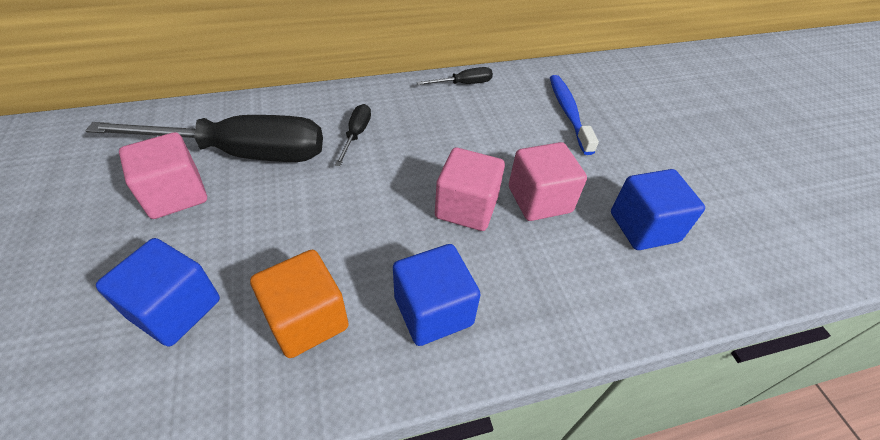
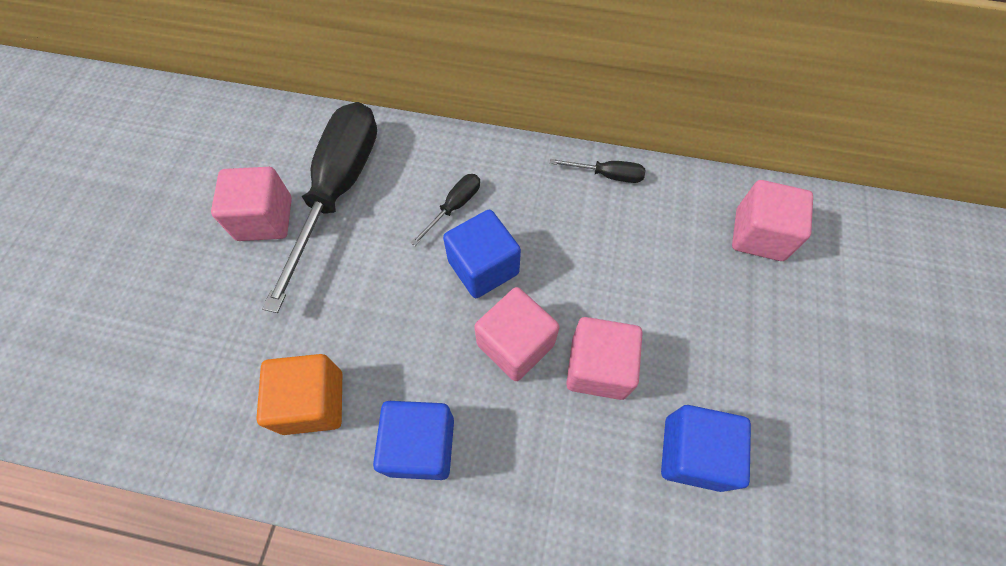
camera: 30 degrees right, 15 degrees up
black screwdriver [85,115,323,162] -> black screwdriver turned 105 degrees counterclockwise [262,102,377,313]
blue cube [96,238,220,347] -> blue cube moved to [443,210,521,298]
blue toothbrush [550,75,599,155] -> none
none -> pink cube [732,180,813,261]

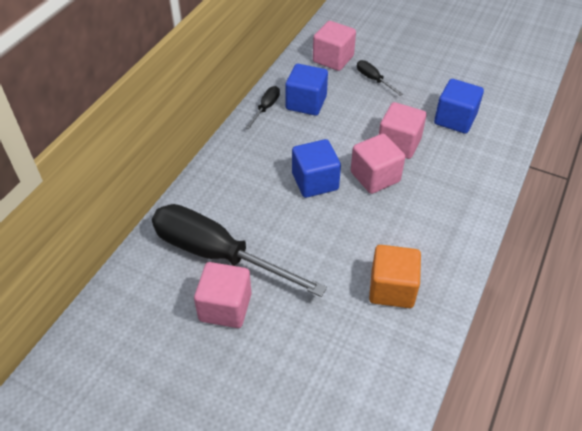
camera: 75 degrees left, 15 degrees down
blue cube [373,401,454,480] -> blue cube moved to [285,64,328,116]
black screwdriver [411,174,480,246] -> black screwdriver moved to [357,60,403,96]

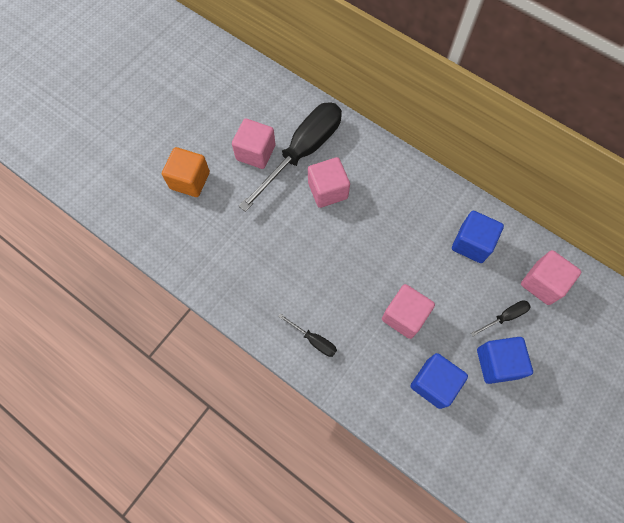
camera: 100 degrees right, 20 degrees up
black screwdriver [245,86,280,129] -> black screwdriver moved to [278,313,337,357]
blue cube [292,139,341,198] -> blue cube moved to [477,337,533,384]
pink cube [351,133,405,194] -> pink cube moved to [308,157,350,208]
orange cube [369,245,421,308] -> orange cube moved to [162,147,210,197]

